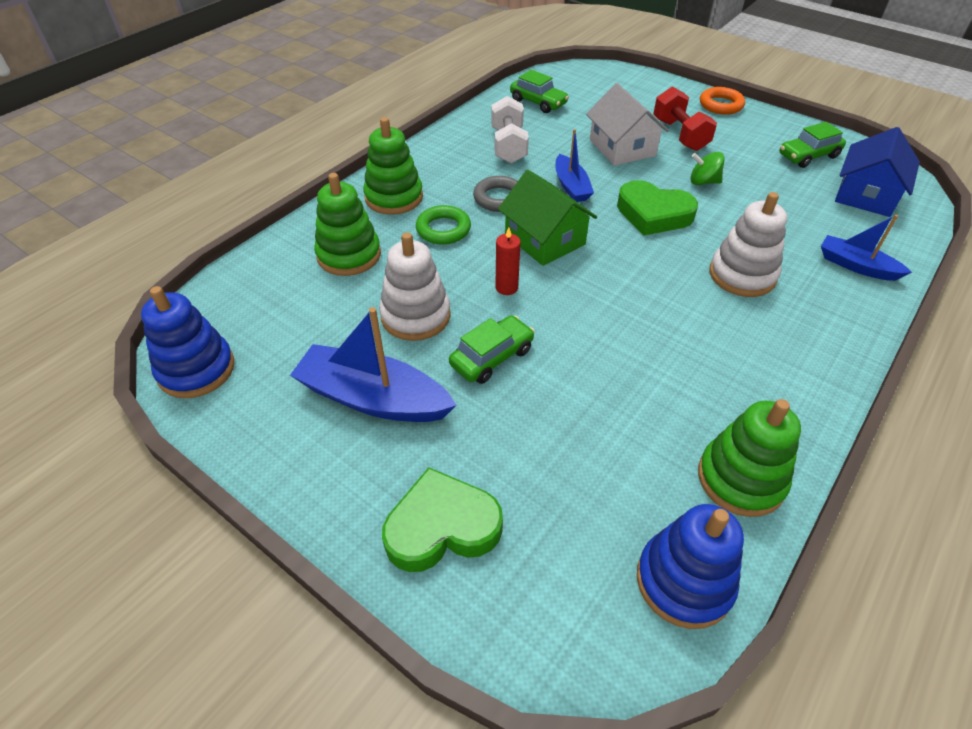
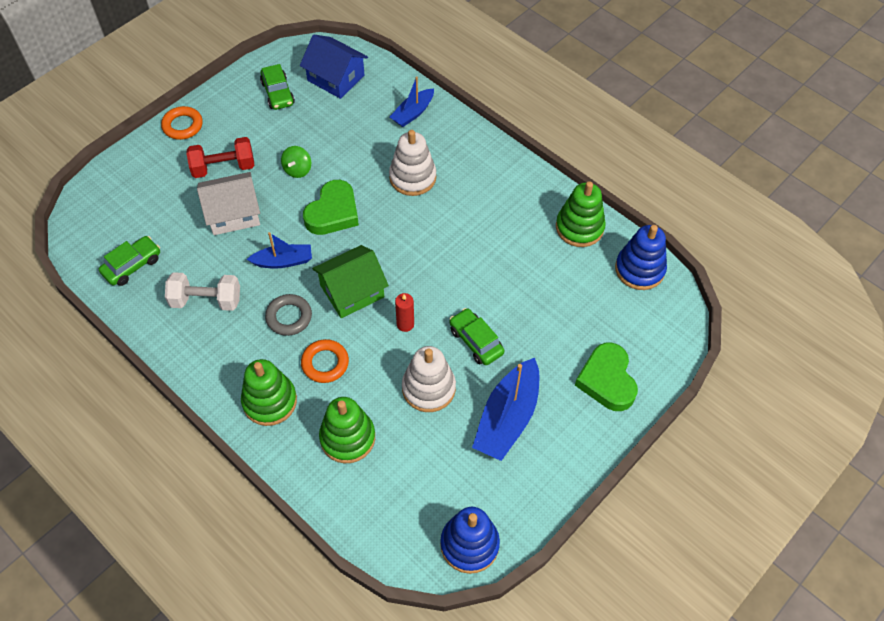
camera: 85 degrees left, 10 degrees up
green ring [416,205,471,244] -> orange ring [301,339,349,383]

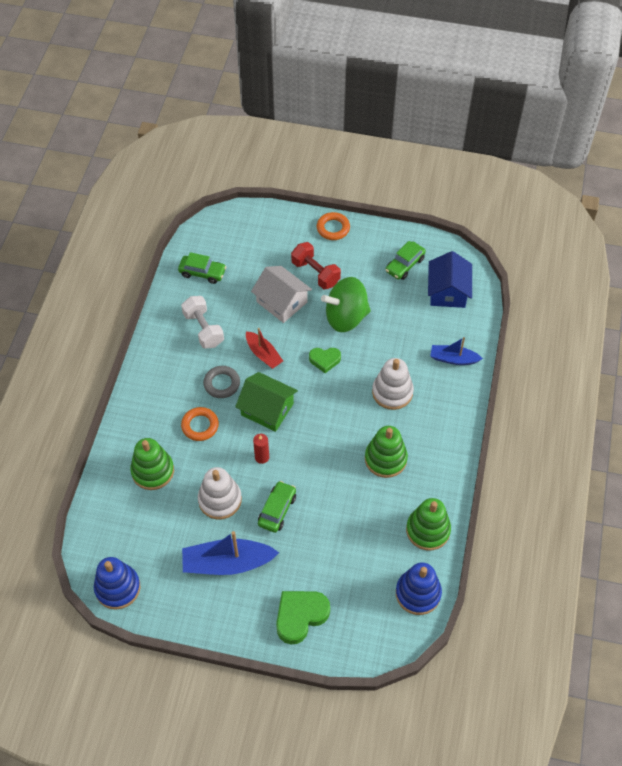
camera: 60 degrees right, 0 degrees up
green stacking toy [241,359,297,426] -> green stacking toy moved to [365,426,408,478]
blue boat [247,232,312,269] -> red boat [246,328,283,369]
green spinning top [281,146,311,178] -> green spinning top [321,277,371,332], size x2.08
green heart [303,180,359,235] -> green heart [309,348,341,373], size x0.61

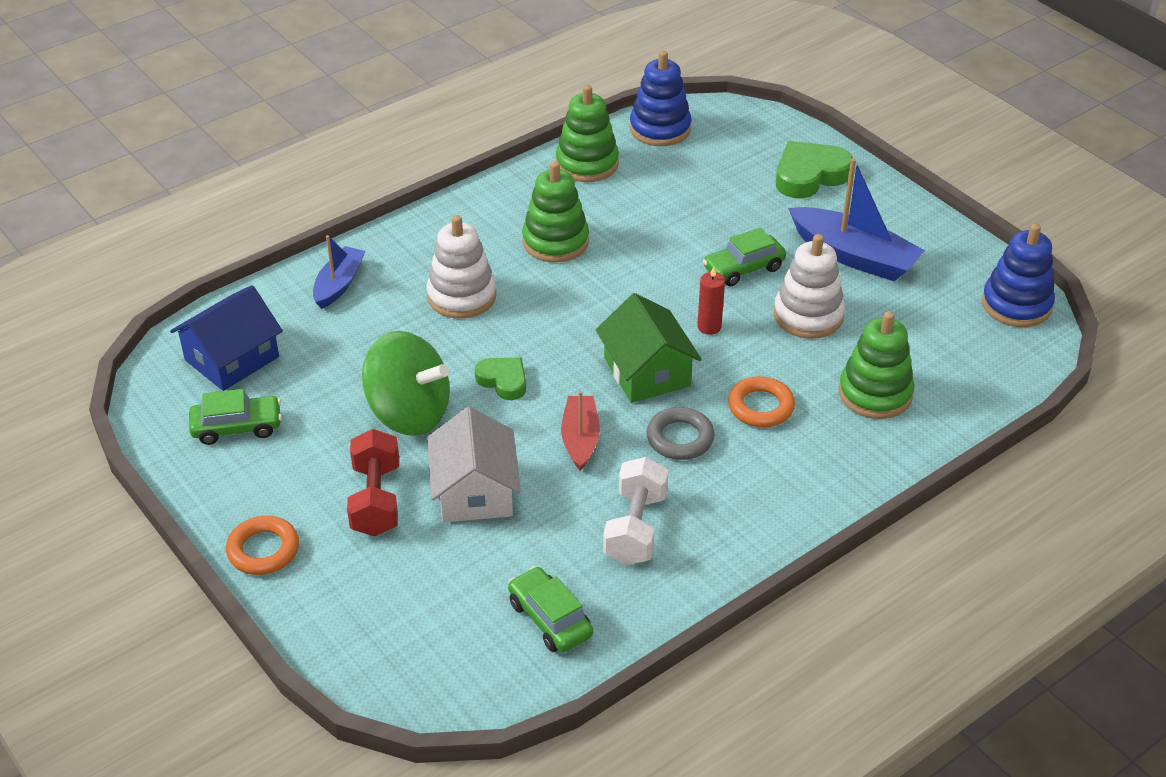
camera: 140 degrees left, 15 degrees down
green heart [276,591,330,644] -> green heart turned 150 degrees clockwise [776,141,853,198]
blue boat [430,337,483,365] -> blue boat turned 120 degrees counterclockwise [313,235,366,309]

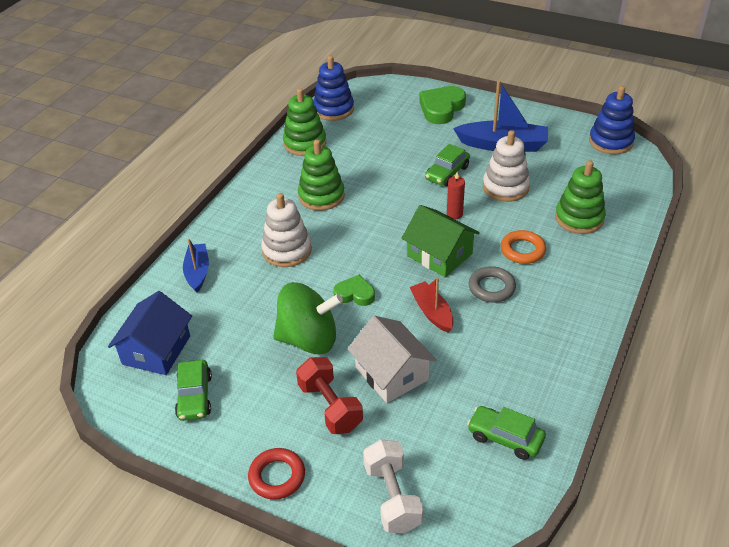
camera: 25 degrees left, 0 degrees up
green car [189,389,282,445] -> green car turned 120 degrees clockwise [175,360,212,421]
orange ring [226,516,299,575] -> red ring [248,448,305,500]
white dumbbell [603,457,668,565] -> white dumbbell moved to [363,439,423,533]

